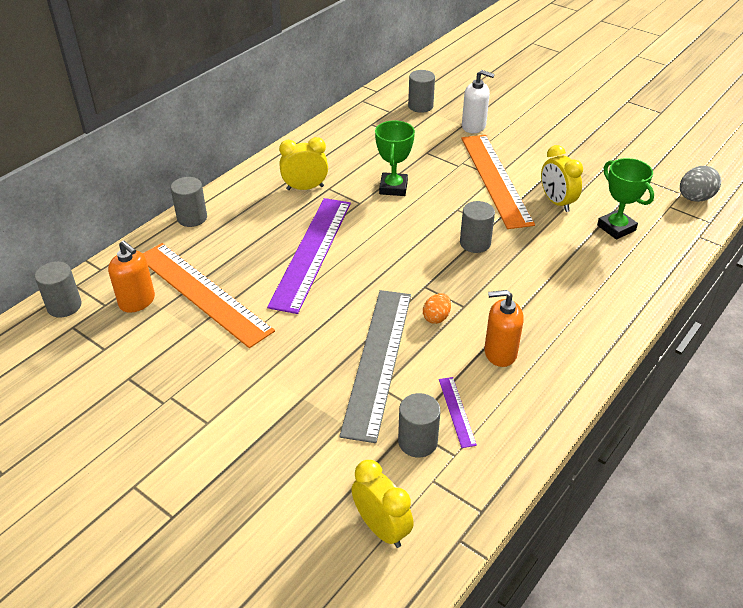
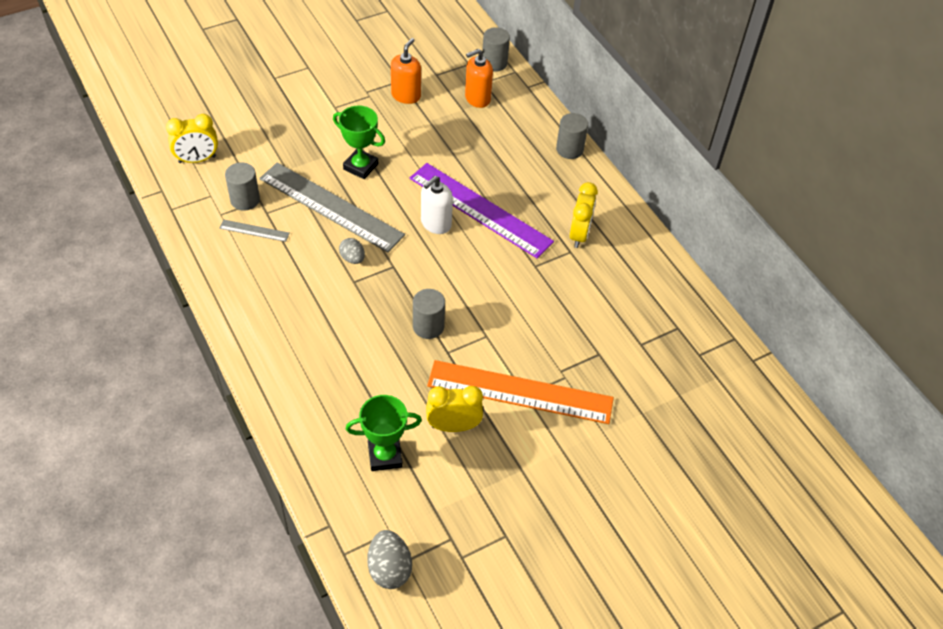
camera: 110 degrees right, 10 degrees up
orange ruler [143,243,275,348] -> none
green trophy [375,121,415,196] -> green trophy moved to [333,106,385,179]
grey cylinder [408,70,435,113] -> none
orange egg [423,293,451,324] -> grey egg [339,238,365,264]
purple ruler [439,377,477,448] -> grey ruler [219,219,290,242]
white soap dispenser [462,70,494,133] -> white soap dispenser moved to [421,176,453,234]
orange soap dispenser [484,290,524,367] -> orange soap dispenser moved to [391,38,421,104]

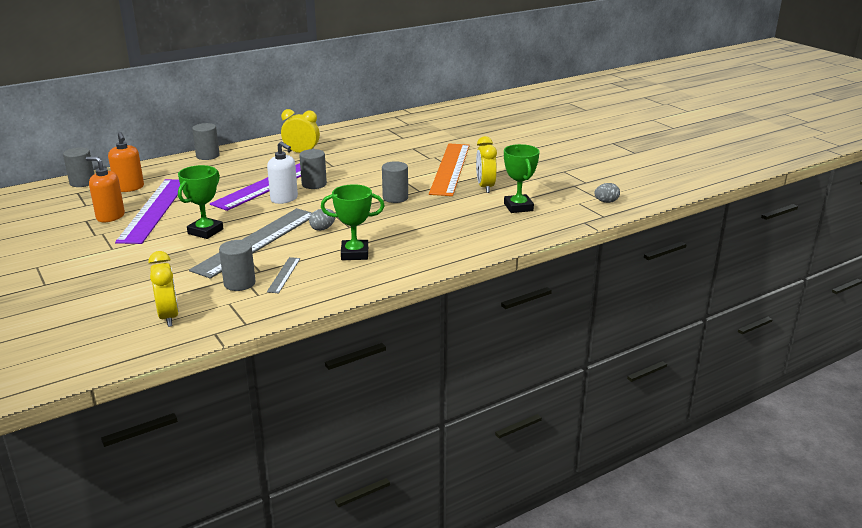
camera: 90 degrees left, 25 degrees down
grey egg [368,530,412,589] -> grey egg [594,183,620,203], size x0.65
none -> purple ruler [115,179,180,244]
none -> grey cylinder [299,149,327,189]
none -> green trophy [321,184,385,260]

